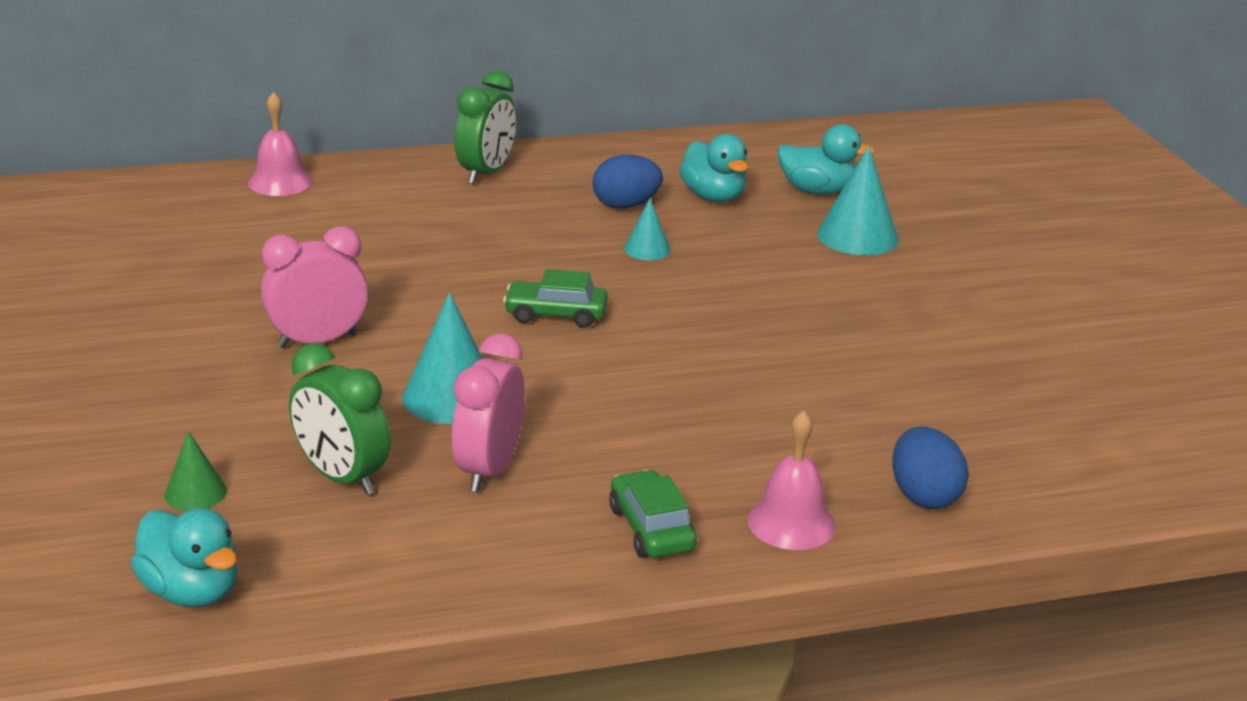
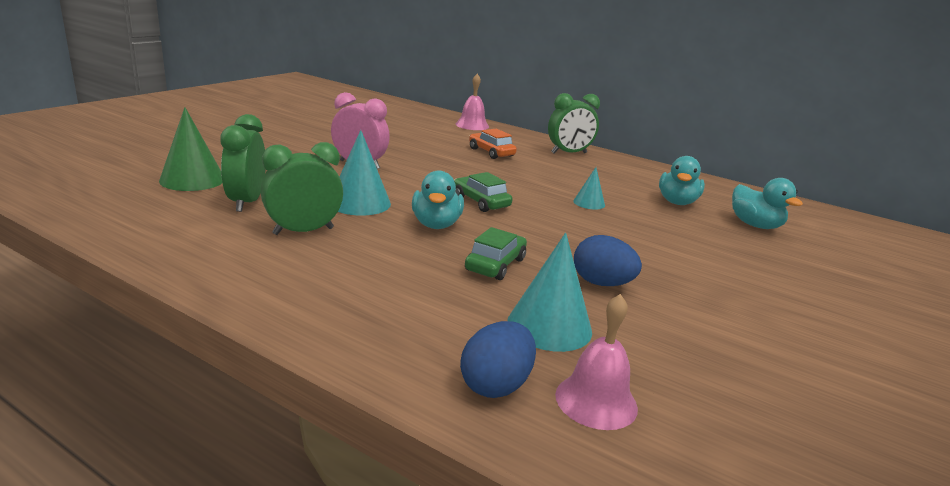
camera: 45 degrees right, 5 degrees down
turquoise duck [131,508,238,607] -> turquoise duck moved to [412,170,464,229]
green cone [164,431,227,511] -> green cone [159,107,222,191], size x1.78
pink clock [452,334,525,492] -> green clock [261,142,343,235]
blue egg [592,155,663,209] -> blue egg moved to [574,235,642,286]
green car [609,470,697,558] -> green car moved to [465,227,527,280]
pink bell [747,410,836,550] -> pink bell moved to [555,294,638,430]
turquoise cone [817,146,899,255] -> turquoise cone moved to [508,233,592,352]
none -> orange car [469,129,517,159]

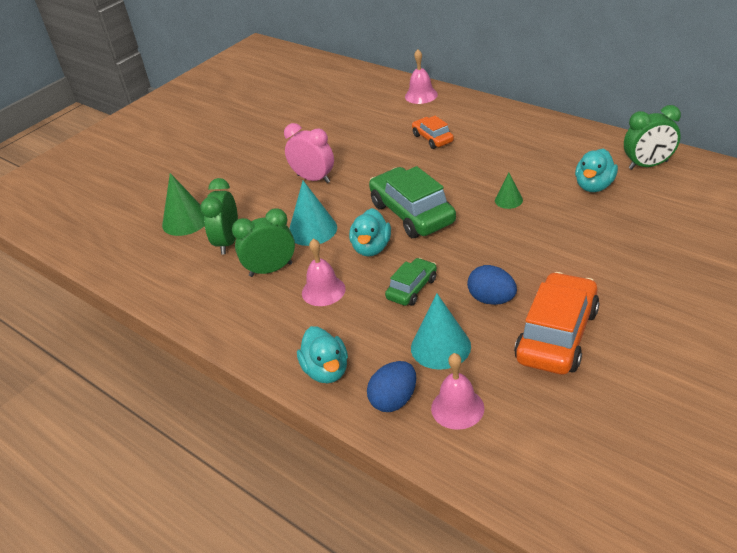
camera: 15 degrees right, 15 degrees up
green car [454,172,512,212] -> green car [369,166,456,238], size x1.84
green clock [548,93,600,153] -> green clock moved to [624,105,681,170]
turquoise cone [573,167,605,210] -> green cone [495,173,523,209]
turquoise duck [732,178,803,229] -> turquoise duck moved to [297,326,348,383]
none -> pink bell [302,239,346,306]
none -> orange car [514,272,600,375]

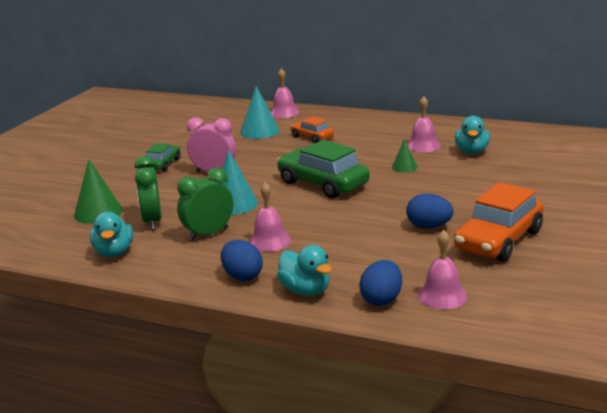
camera: 20 degrees left, 15 degrees down
turquoise duck [349,208,391,257] -> turquoise duck moved to [90,212,133,257]
green car [385,258,437,306] -> green car moved to [146,143,181,171]
turquoise cone [411,293,471,370] -> turquoise cone moved to [240,86,280,139]
orange car [514,272,600,375] -> orange car turned 150 degrees counterclockwise [454,182,543,262]
green clock [624,105,681,170] -> none
none -> blue egg [221,240,263,281]
none -> pink bell [407,96,441,152]

